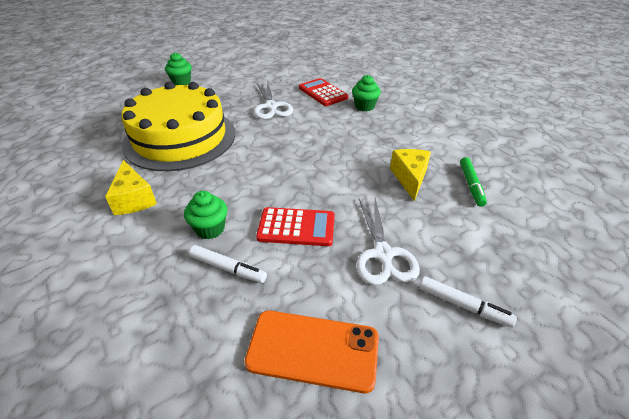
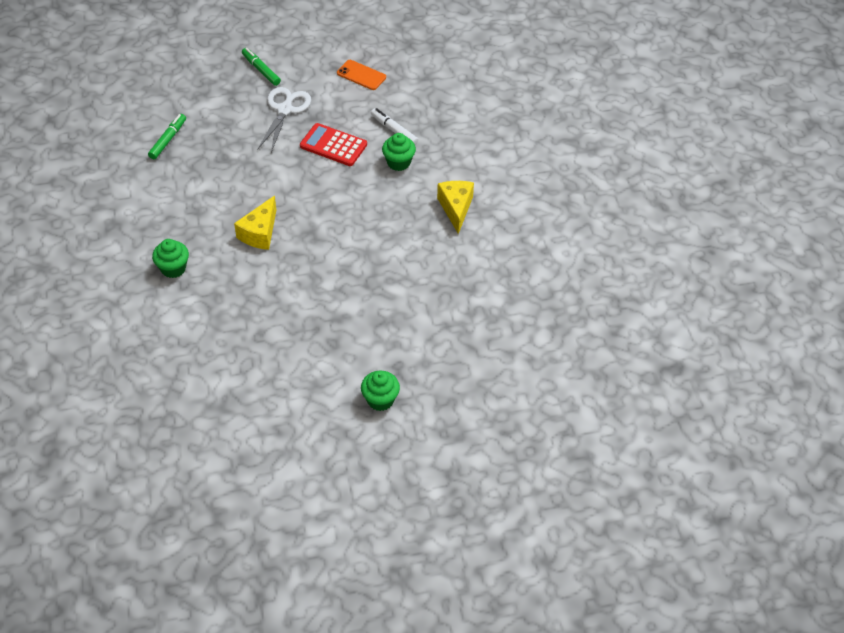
camera: 160 degrees left, 10 degrees up
yellow cake [122,82,235,171] -> none
orange phone [244,310,379,393] -> orange phone [337,60,386,90], size x0.63
white scissors [254,82,293,119] -> none
red calculator [299,78,348,106] -> none
yellow cheese [390,149,431,201] -> yellow cheese moved to [234,196,276,250]
white marker [420,276,517,328] -> green marker [242,48,281,86]

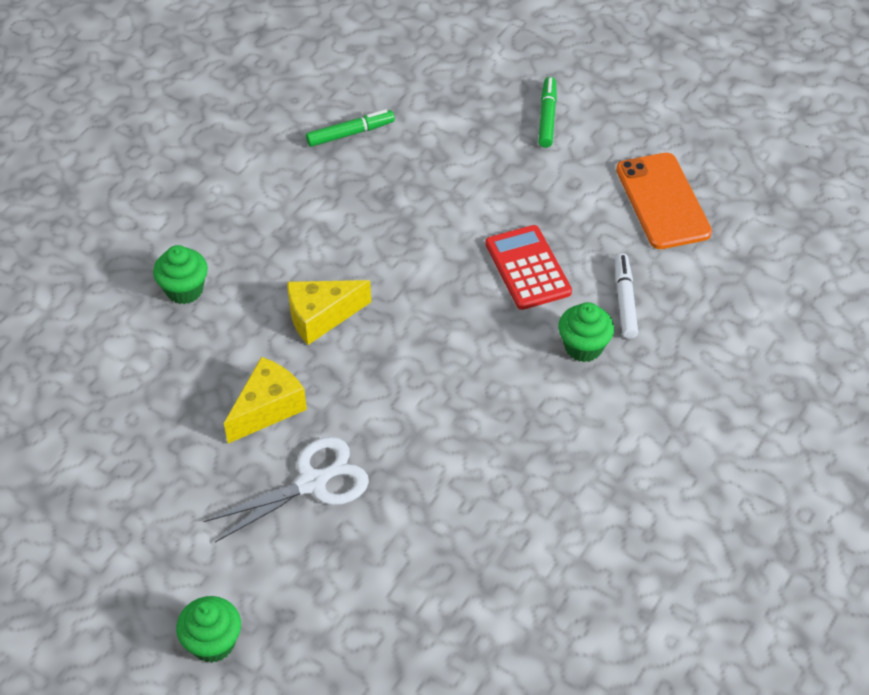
camera: 45 degrees right, 0 degrees up
white scissors [258,87,311,152] -> white scissors moved to [203,437,369,542]
orange phone [337,60,386,90] -> orange phone [616,153,712,249], size x1.59
yellow cheese [437,181,474,234] -> yellow cheese moved to [224,357,307,443]

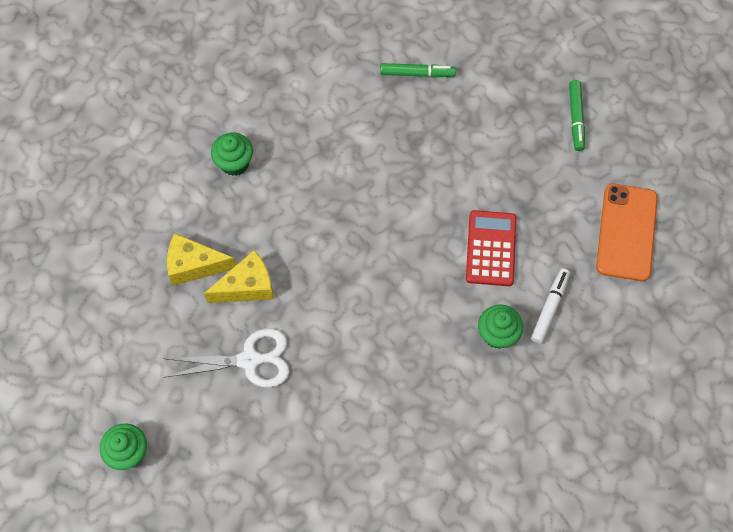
camera: 25 degrees right, 15 degrees up
yellow cheese [287,280,371,345] -> yellow cheese moved to [167,233,236,286]
green marker [538,77,557,148] -> green marker turned 150 degrees clockwise [569,80,585,151]

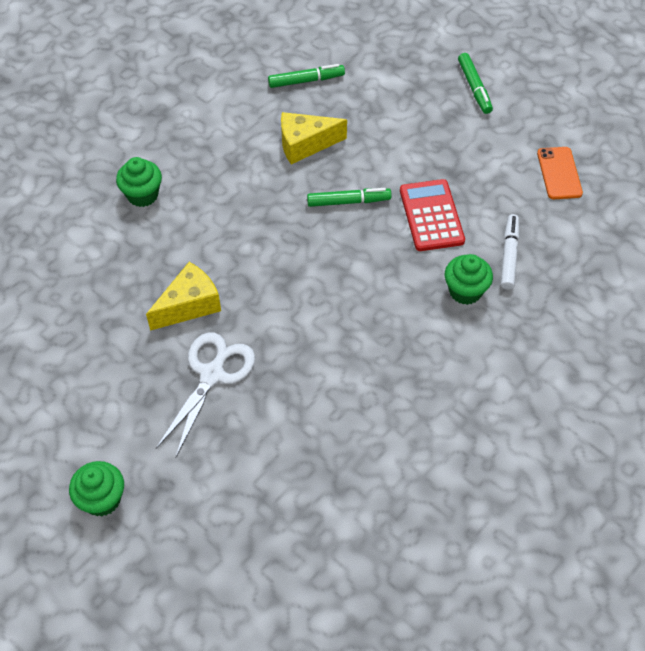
camera: 15 degrees left, 10 degrees down
white scissors [163,329,290,387] -> white scissors turned 45 degrees counterclockwise [156,332,255,458]
yellow cheese [167,233,236,286] -> yellow cheese moved to [281,112,347,164]
orange phone [596,184,658,281] -> orange phone [537,147,583,199], size x0.63
none -> green marker [307,188,392,207]

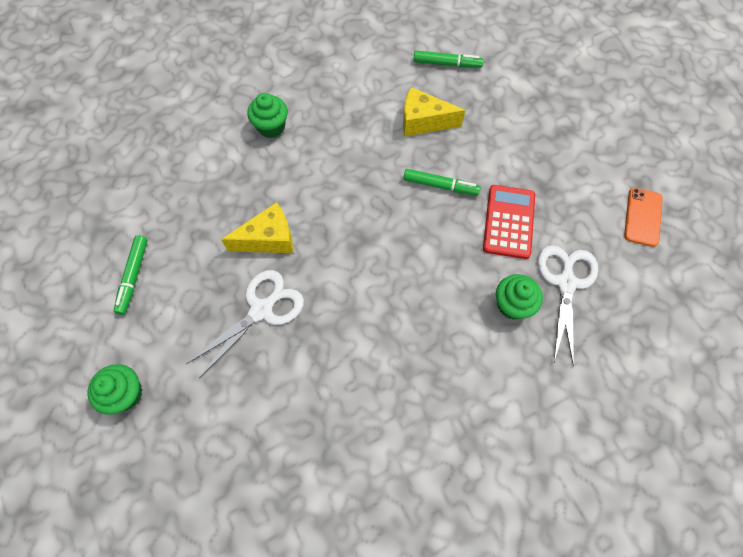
camera: 20 degrees right, 10 degrees up
green marker [458,53,493,114] -> green marker moved to [113,235,148,315]
white marker [501,214,519,290] -> white scissors [537,245,598,367]

